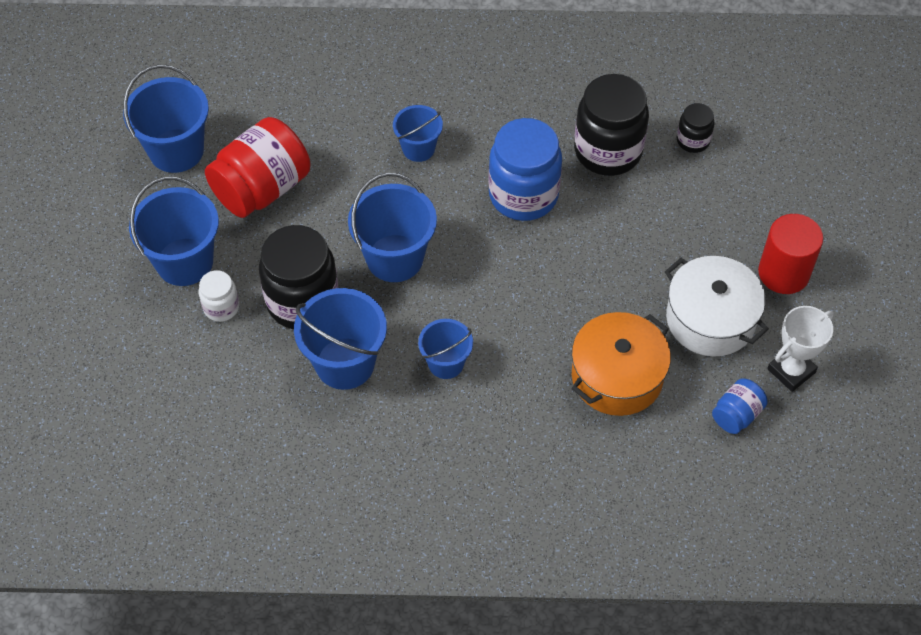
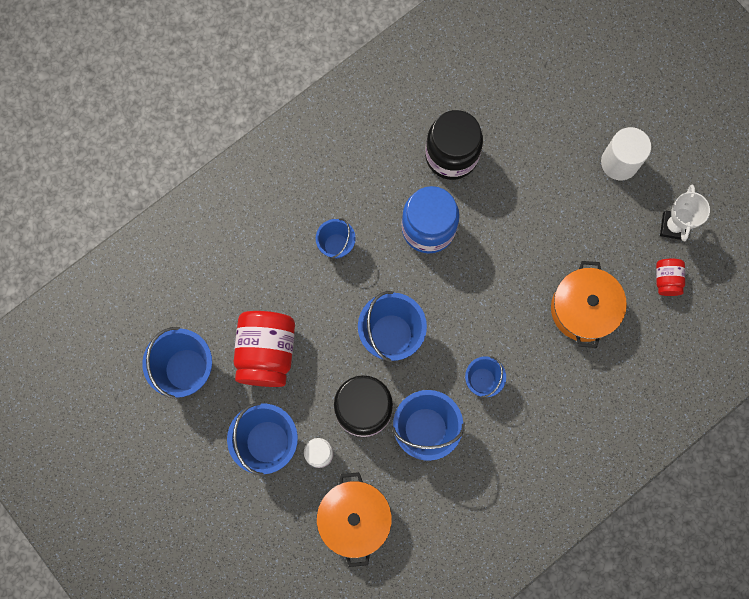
camera: 40 degrees left, 20 degrees up
white pot [665,256,769,357] -> none
black jar [677,103,715,153] -> none
blue jar [712,378,768,434] -> red jar [656,259,685,296]
red cylinder [758,214,823,294] -> white cylinder [601,127,651,180]
none -> orange pot [316,472,392,567]

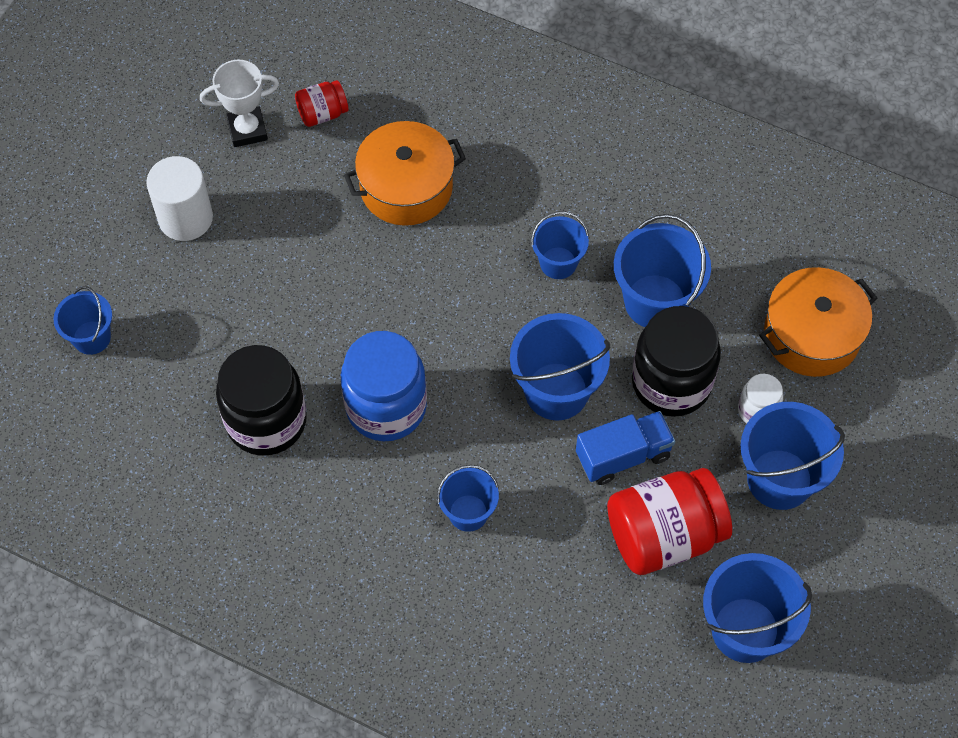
camera: 115 degrees left, 15 degrees down
none -> blue bucket [54,286,112,355]
none -> blue truck [576,411,675,485]

